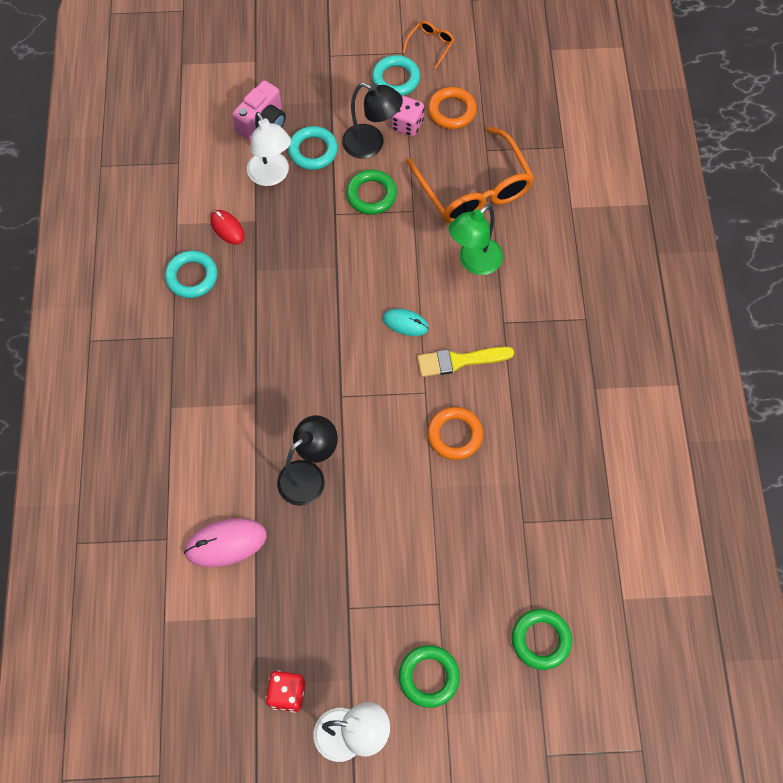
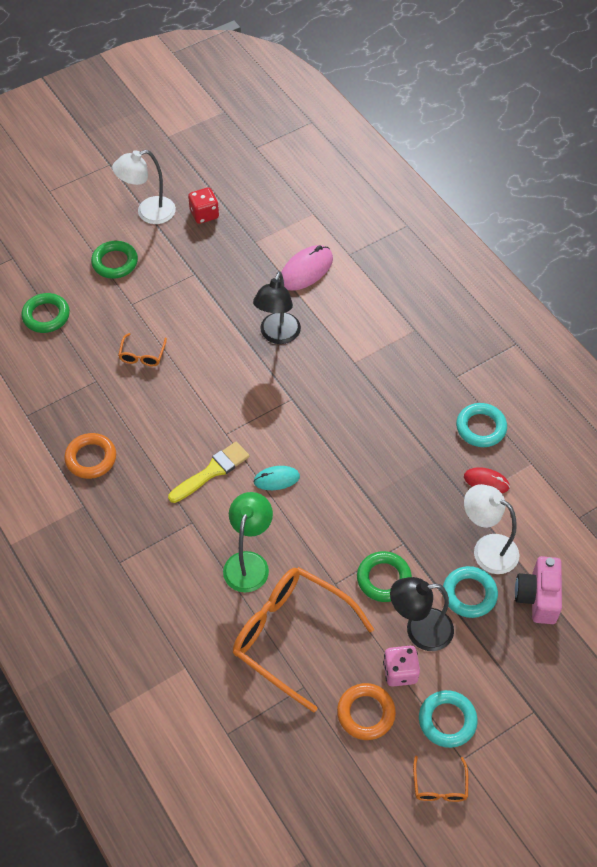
camera: 150 degrees right, 10 degrees down
orange ring [427,407,483,460] -> orange ring moved to [64,433,116,479]
none -> orange glasses [118,333,167,366]

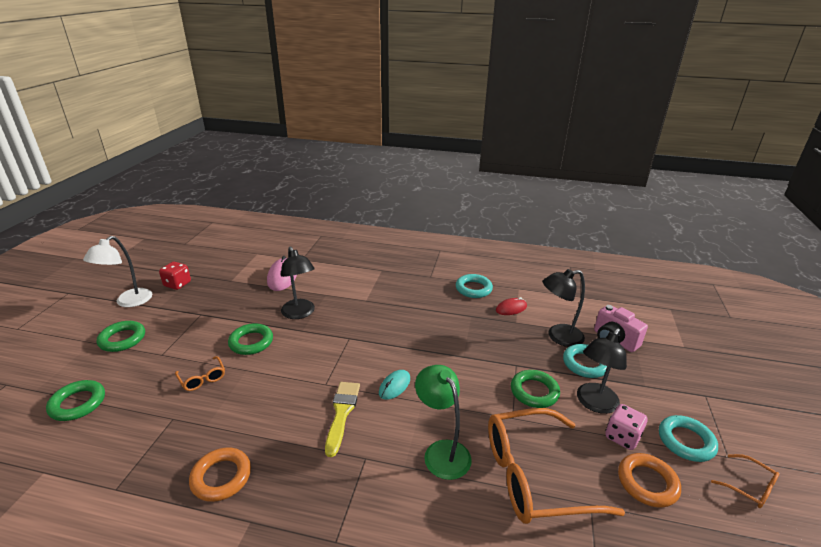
camera: 45 degrees left, 25 degrees down
white lamp [464,484,520,574] -> black lamp [543,269,585,347]
none -> green ring [228,323,273,355]

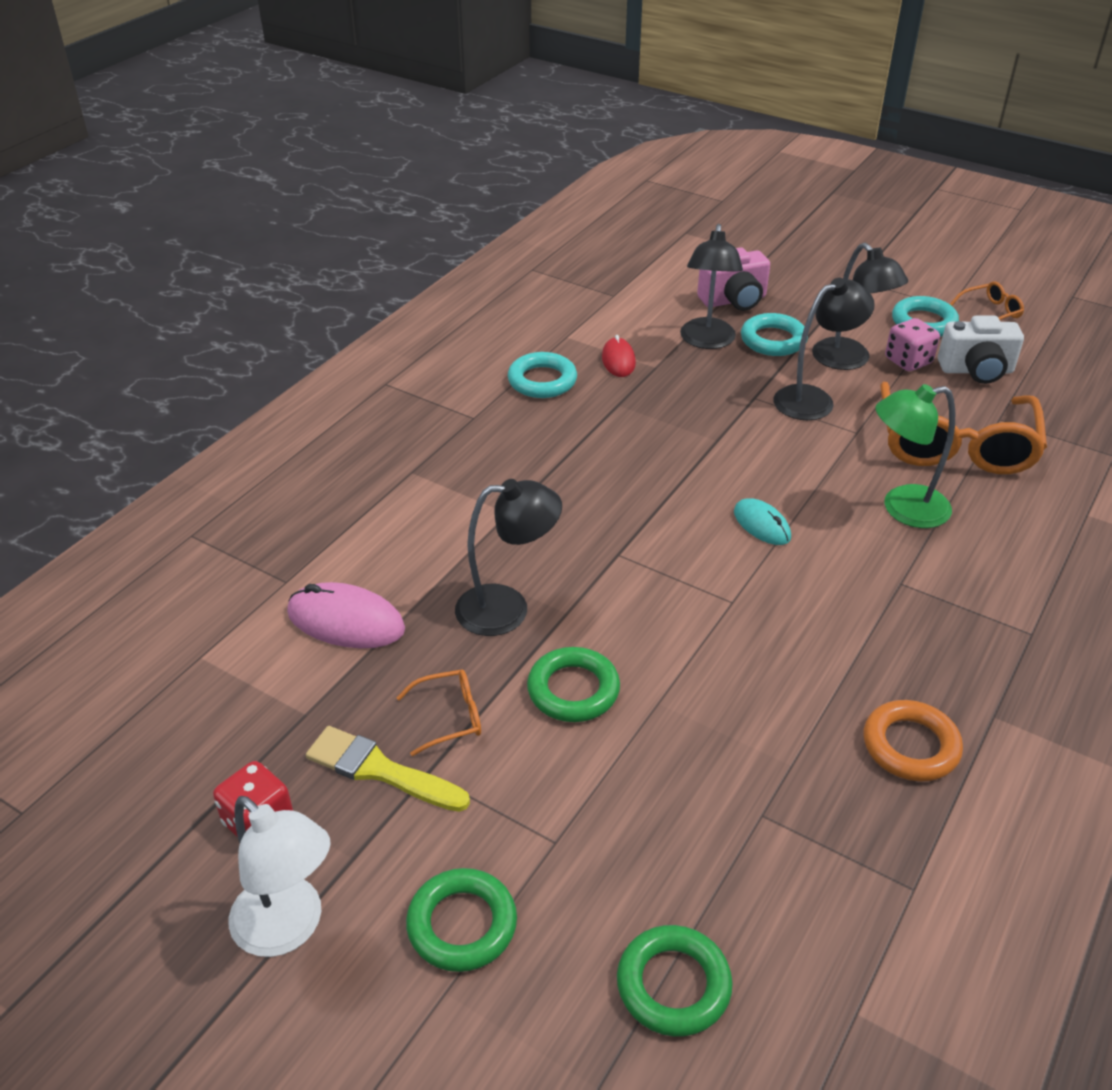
camera: 70 degrees left, 10 degrees up
orange glasses [175,356,225,391] -> orange glasses moved to [396,669,481,756]
yellow brush [325,382,360,457] -> yellow brush moved to [306,726,470,812]
green ring [511,370,560,408] -> black lamp [774,278,875,420]
orange ring [618,453,681,507] -> white camera [938,316,1024,384]

